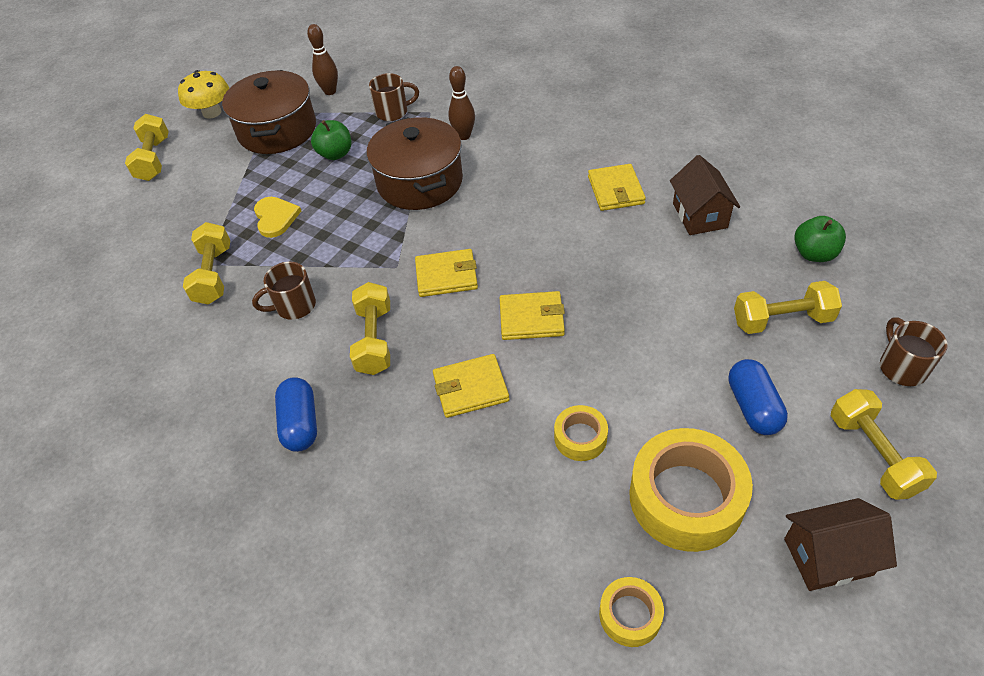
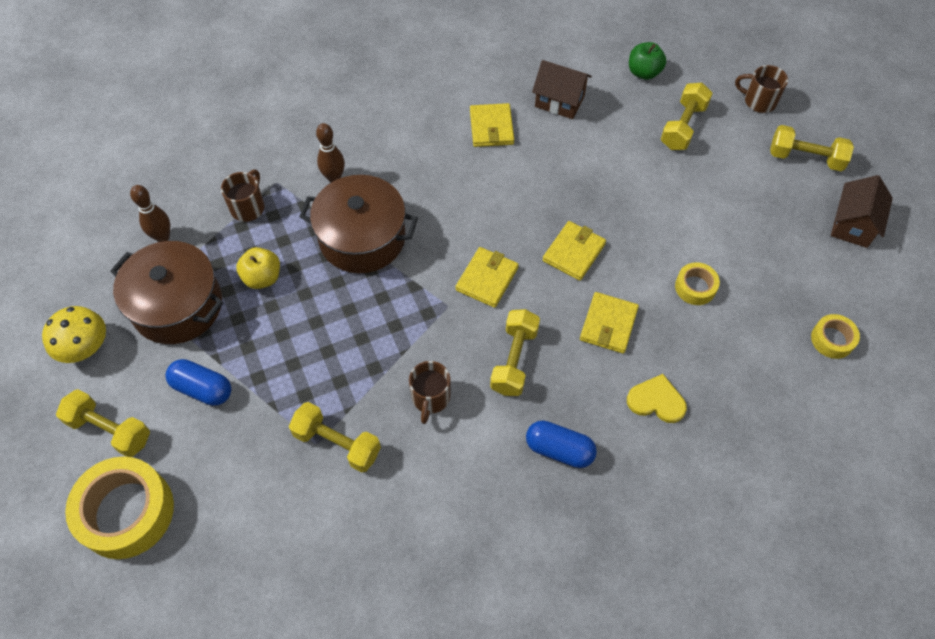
camera: 60 degrees left, 10 degrees up
yellow heart [254,197,301,238] -> yellow heart moved to [627,374,687,423]
green apple [311,120,351,160] -> yellow apple [236,247,280,289]
yellow dumbbell [350,282,390,375] -> yellow dumbbell turned 75 degrees clockwise [490,309,540,396]
yellow wallet [588,164,646,211] -> yellow wallet turned 60 degrees clockwise [470,103,514,147]
yellow tape [629,428,753,552] -> yellow tape moved to [65,456,174,559]
blue capsule [728,359,788,435] -> blue capsule moved to [165,359,231,406]

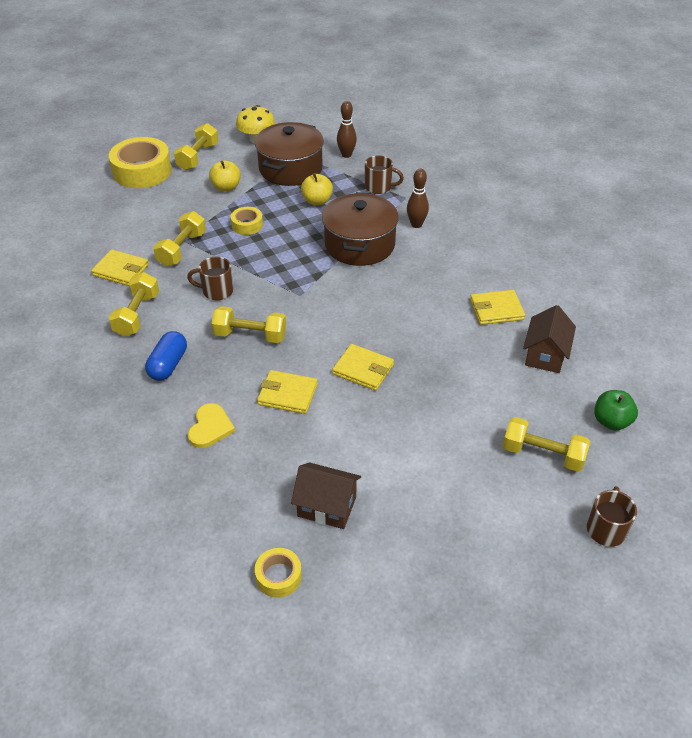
camera: 85 degrees right, 15 degrees down
blue capsule [165,359,231,406] -> yellow apple [209,160,241,192]
yellow wallet [455,247,519,308] -> yellow wallet moved to [91,249,149,286]
yellow tape [675,262,720,305] -> yellow tape moved to [231,207,263,235]
yellow dumbbell [770,125,854,171] -> yellow dumbbell moved to [109,272,159,337]
brown house [831,175,893,248] -> brown house moved to [291,462,361,529]

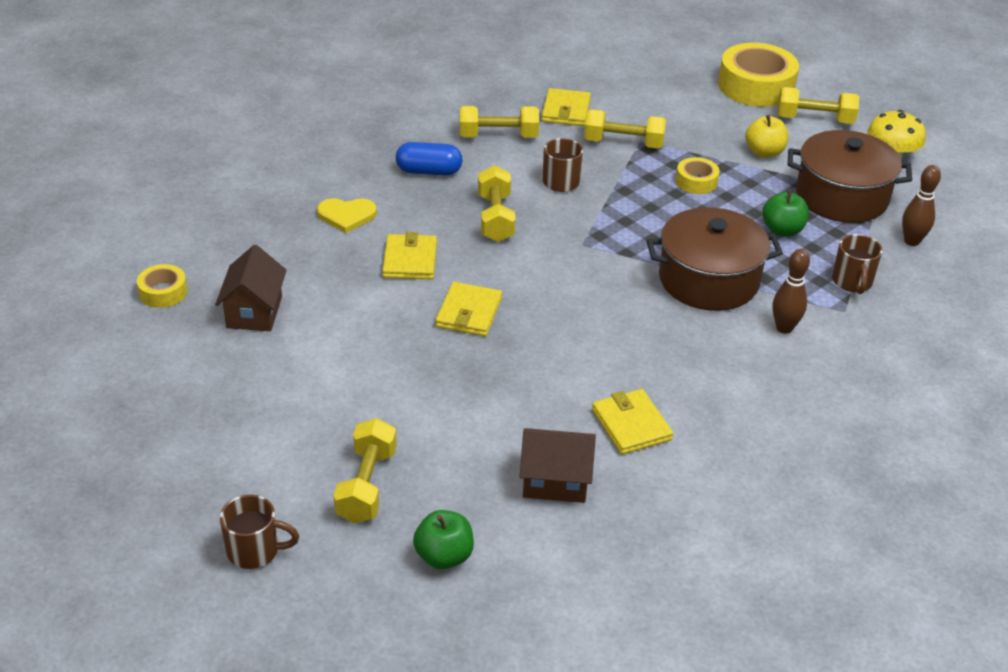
camera: 75 degrees right, 5 degrees down
yellow apple [301,173,333,205] -> green apple [762,190,809,236]

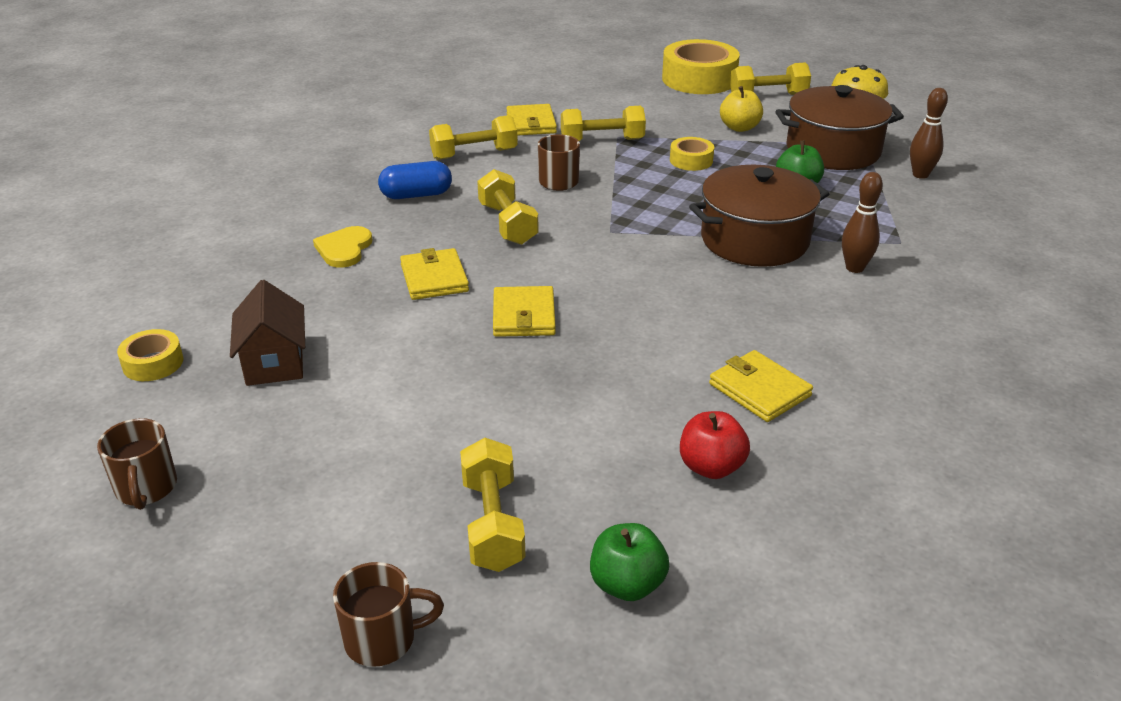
camera: 15 degrees left, 5 degrees down
yellow heart [317,198,377,233] -> yellow heart turned 120 degrees clockwise [313,226,372,268]
brown house [520,428,596,503] -> red apple [680,411,750,479]
brown mug [832,234,883,294] -> brown mug moved to [97,418,177,510]

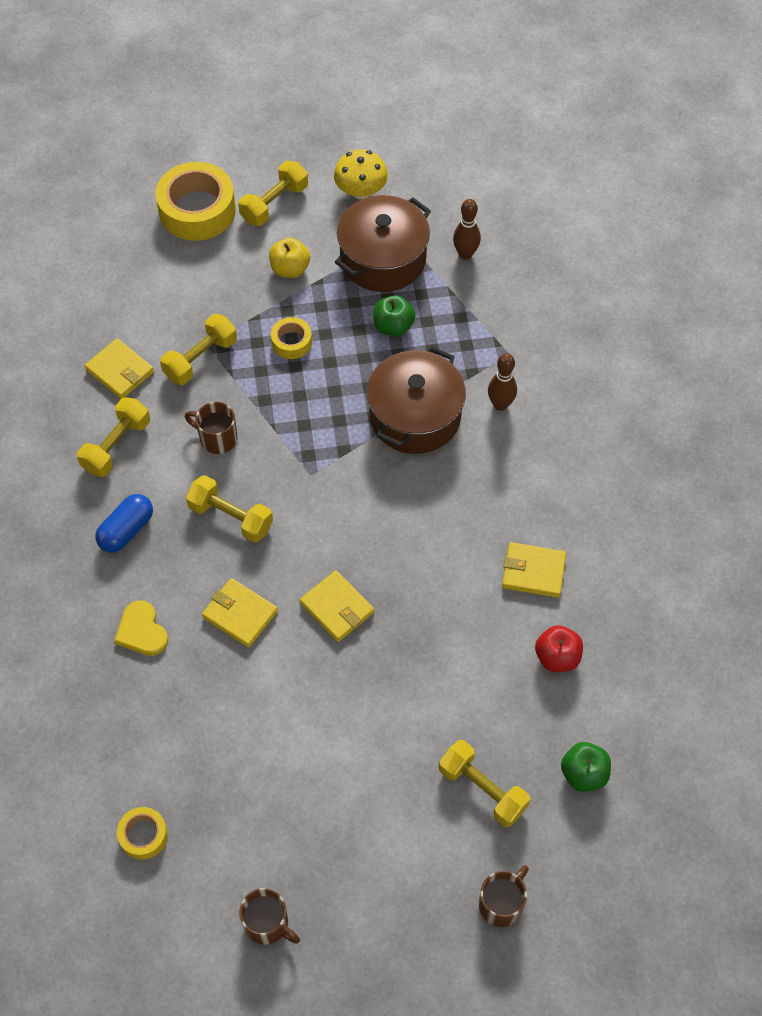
camera: 40 degrees left, 25 degrees up
brown house [230,280,305,386] -> none

